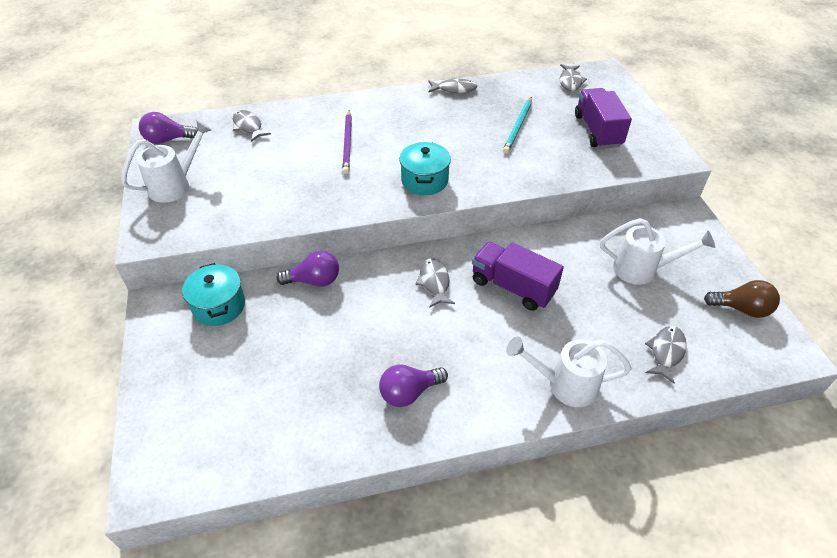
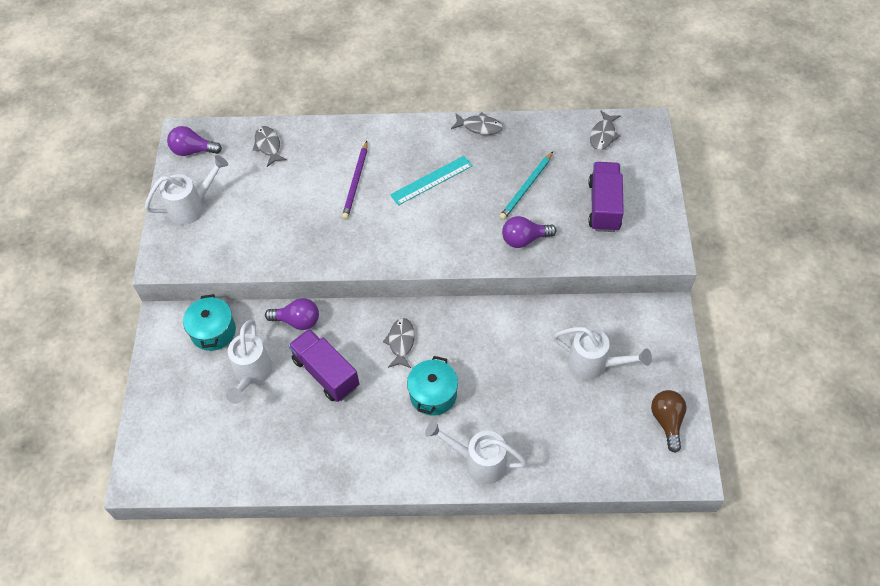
camera: 15 degrees right, 10 degrees up
purple light bulb [379,365,448,407] -> purple light bulb moved to [502,216,556,248]
turquoise pot [399,142,451,195] -> turquoise pot moved to [407,356,458,416]
purple truck [472,242,564,311] -> purple truck moved to [288,329,359,402]
grey fish [645,326,687,384] -> none
brown light bulb [704,280,780,318] -> brown light bulb turned 120 degrees counterclockwise [651,390,686,453]
none -> white watering can [226,319,273,404]
none -> turquoise ruler [390,156,473,206]

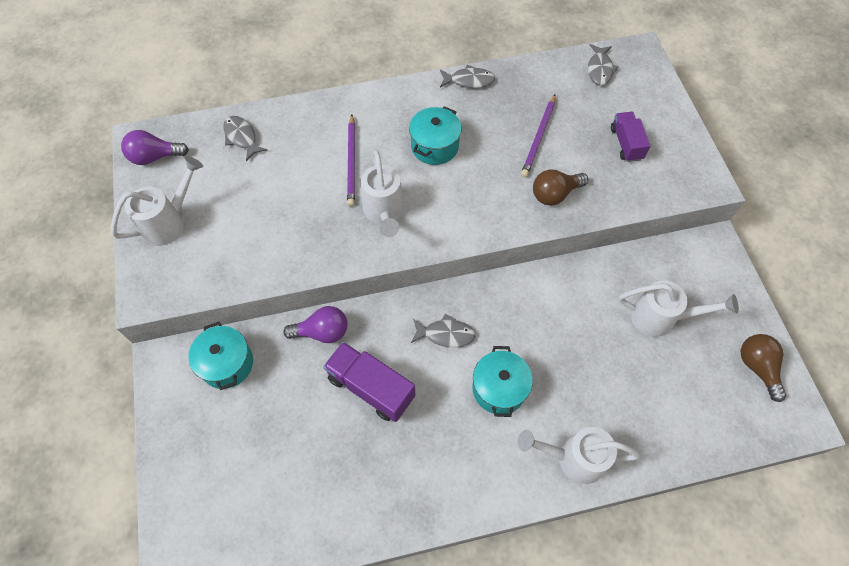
camera: 15 degrees left, 5 degrees up
white watering can [226,319,273,404] -> white watering can moved to [361,150,404,237]
grey fish [383,318,415,368] -> grey fish turned 105 degrees clockwise [411,314,476,347]
turquoise ruler [390,156,473,206] -> turquoise pot [409,106,462,165]
turquoise pencil [499,152,553,220] -> purple pencil [521,95,556,177]
purple light bulb [502,216,556,248] -> brown light bulb [533,169,588,206]
purple truck [588,162,624,232] -> purple truck [611,112,650,162], size x0.65

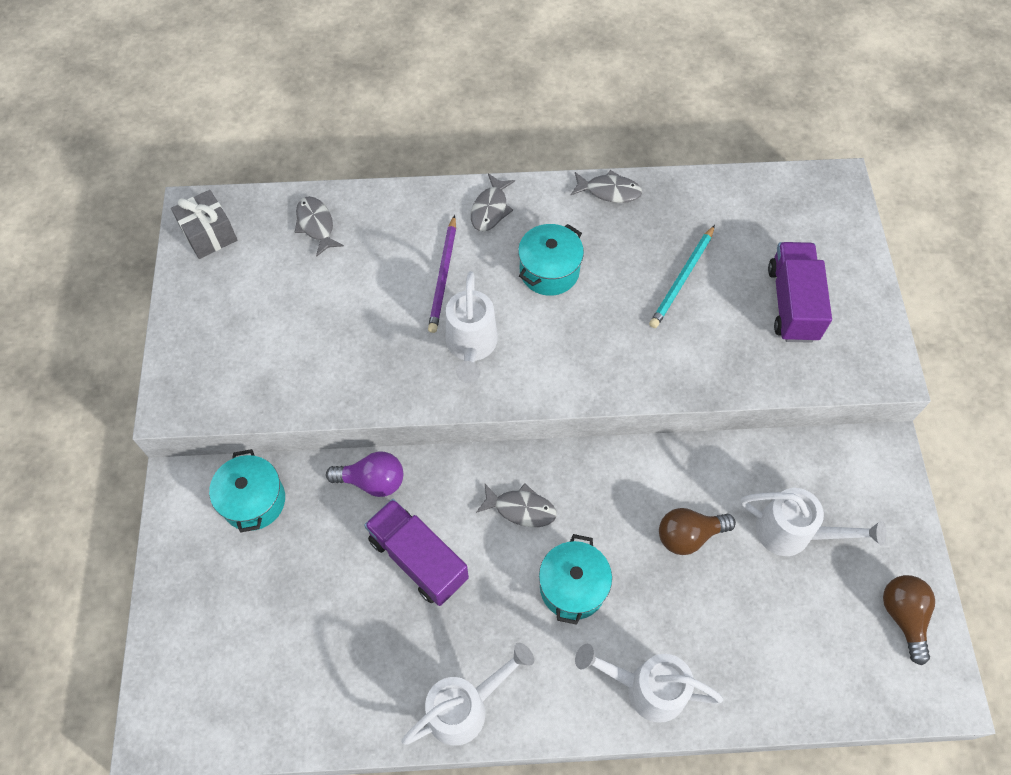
camera: 10 degrees right, 0 degrees up
white watering can [111,156,203,246] -> white watering can moved to [402,643,534,746]
purple light bulb [121,130,189,165] -> grey gift [171,190,237,259]
purple pencil [521,95,556,177] -> turquoise pencil [649,225,715,328]
brown light bulb [533,169,588,206] -> brown light bulb moved to [659,508,736,555]
grey fish [588,44,619,85] -> grey fish moved to [471,173,515,231]
purple truck [611,112,650,162] -> purple truck [768,242,832,343], size x1.54

